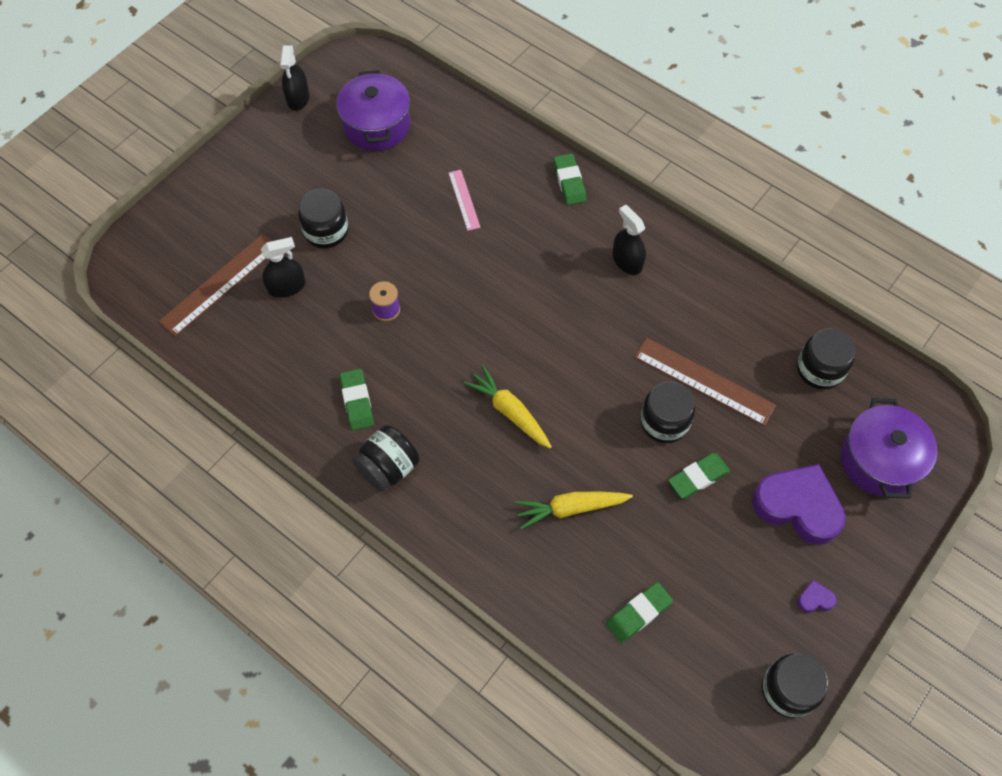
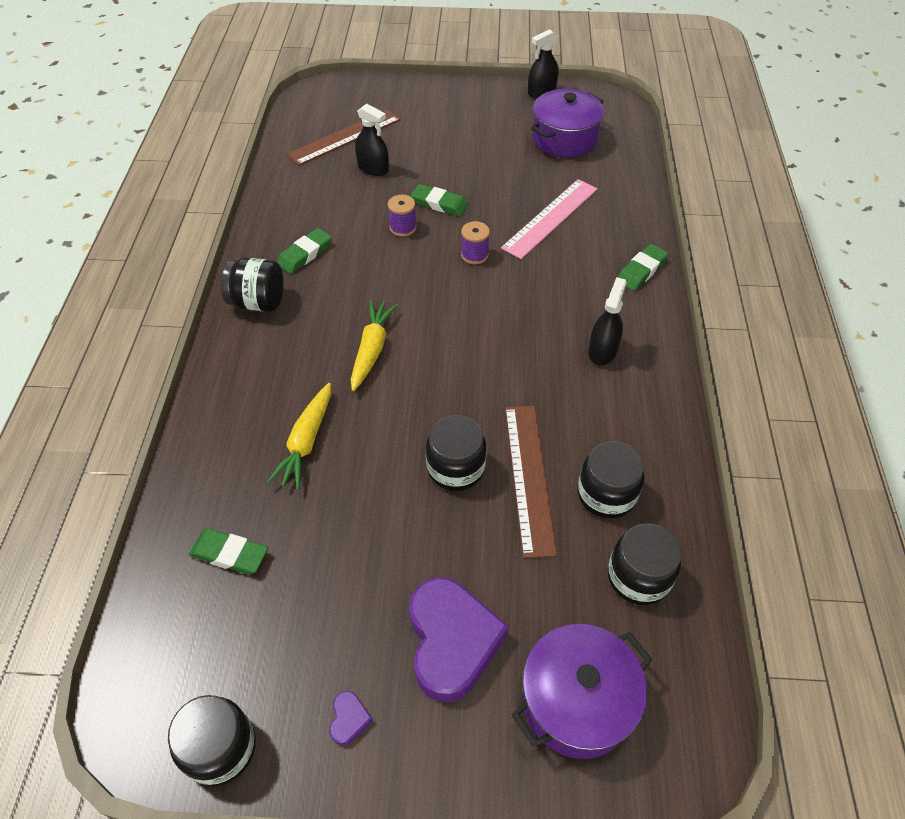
camera: 55 degrees right, 10 degrees down
brown ruler [158,234,271,337] -> brown ruler turned 45 degrees counterclockwise [287,109,401,166]
black jar [298,189,349,248] -> black jar moved to [577,441,645,519]
pink ruler [448,170,481,231] -> pink ruler [501,179,598,259], size x1.80
yellow carrot [515,492,633,529] -> yellow carrot turned 120 degrees counterclockwise [267,383,331,490]
green eraser [668,453,730,499] -> green eraser moved to [411,184,468,216]
purple heart [797,580,837,613] -> purple heart turned 45 degrees clockwise [329,691,373,746]
none -> purple spool [461,221,490,264]

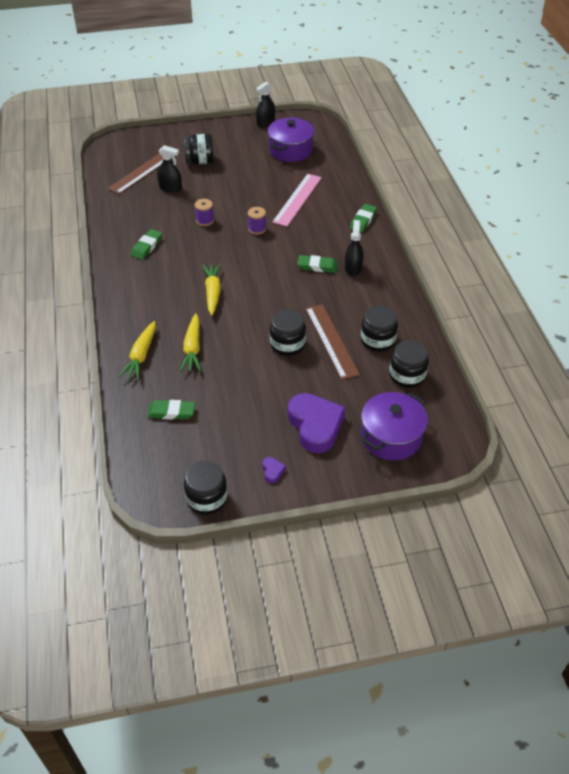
camera: 15 degrees left, 5 degrees down
black jar [221,258,284,312] -> black jar moved to [184,134,214,164]
green eraser [411,184,468,216] -> green eraser moved to [297,255,338,273]
none -> yellow carrot [119,321,156,380]

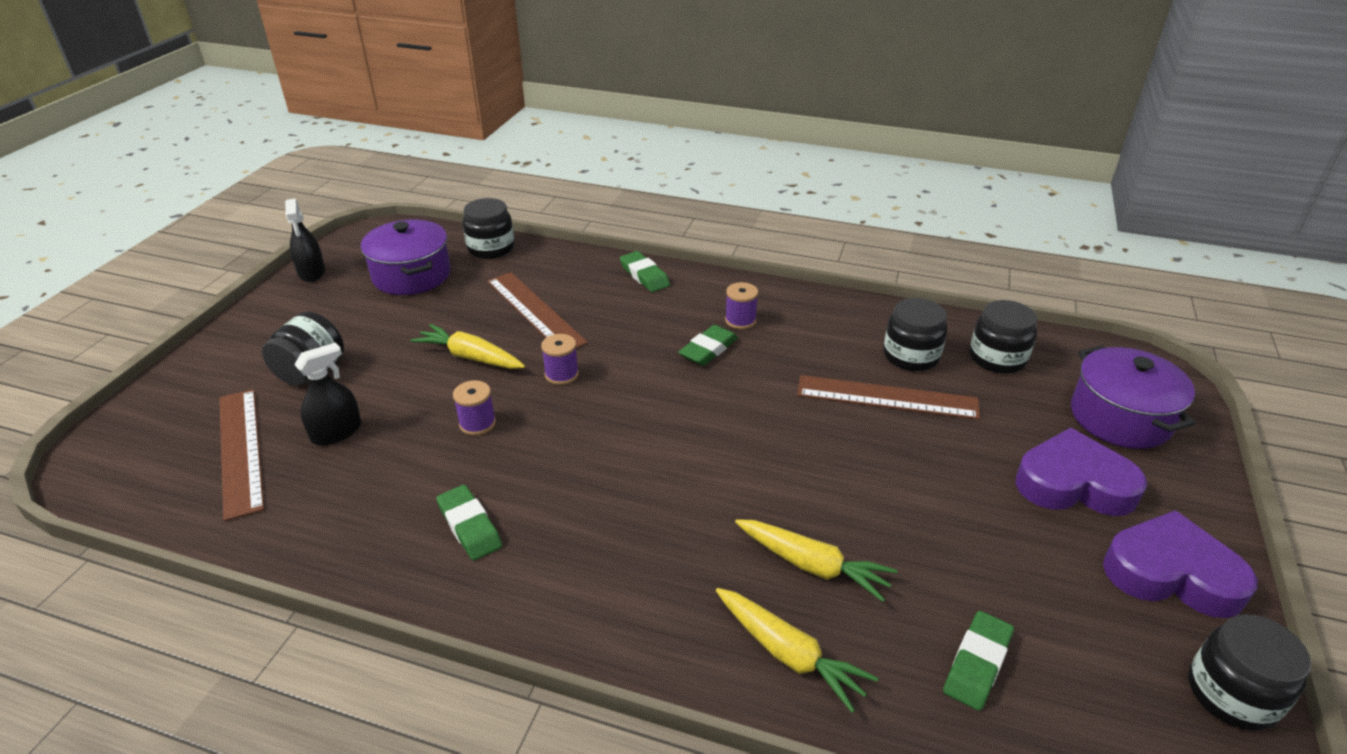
camera: 60 degrees left, 10 degrees down
yellow carrot [202,264,221,316] -> yellow carrot moved to [411,324,525,369]
purple heart [262,457,286,483] -> purple heart [1103,510,1257,618], size x2.49
black jar [270,309,306,356] -> black jar moved to [463,198,514,259]
pink ruler [272,174,322,226] -> brown ruler [487,272,588,348]
black spray bottle [345,220,363,276] -> purple spool [725,282,758,329]

